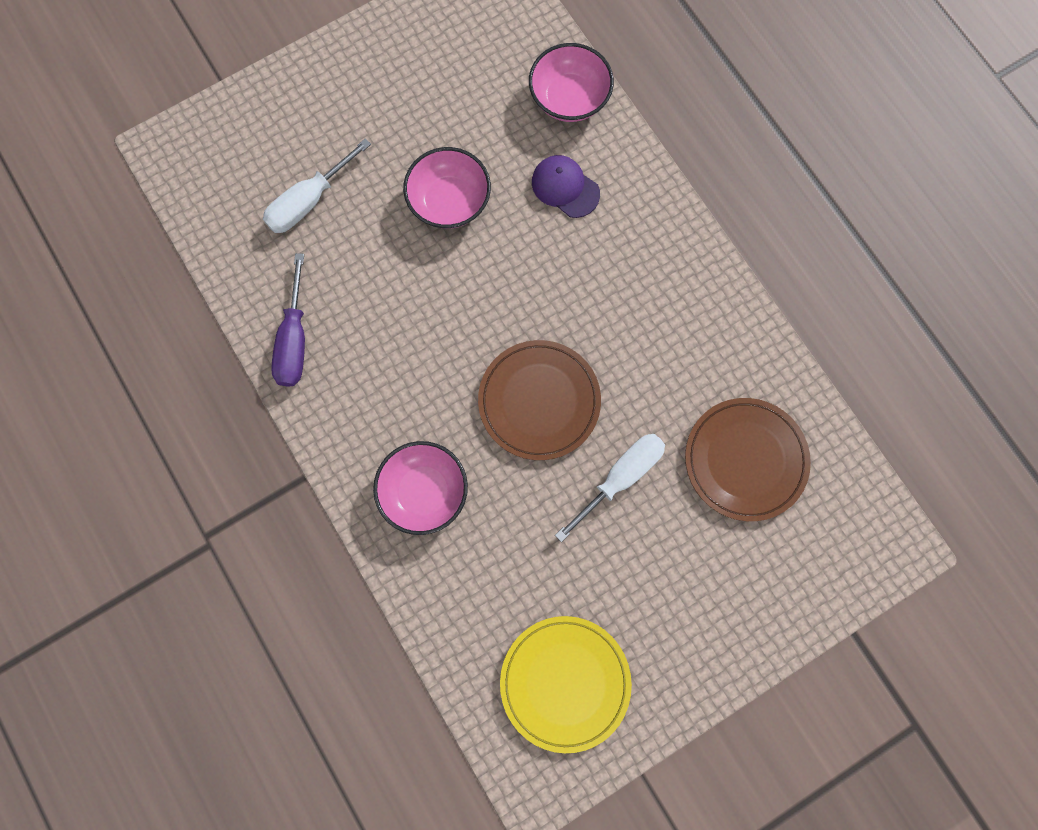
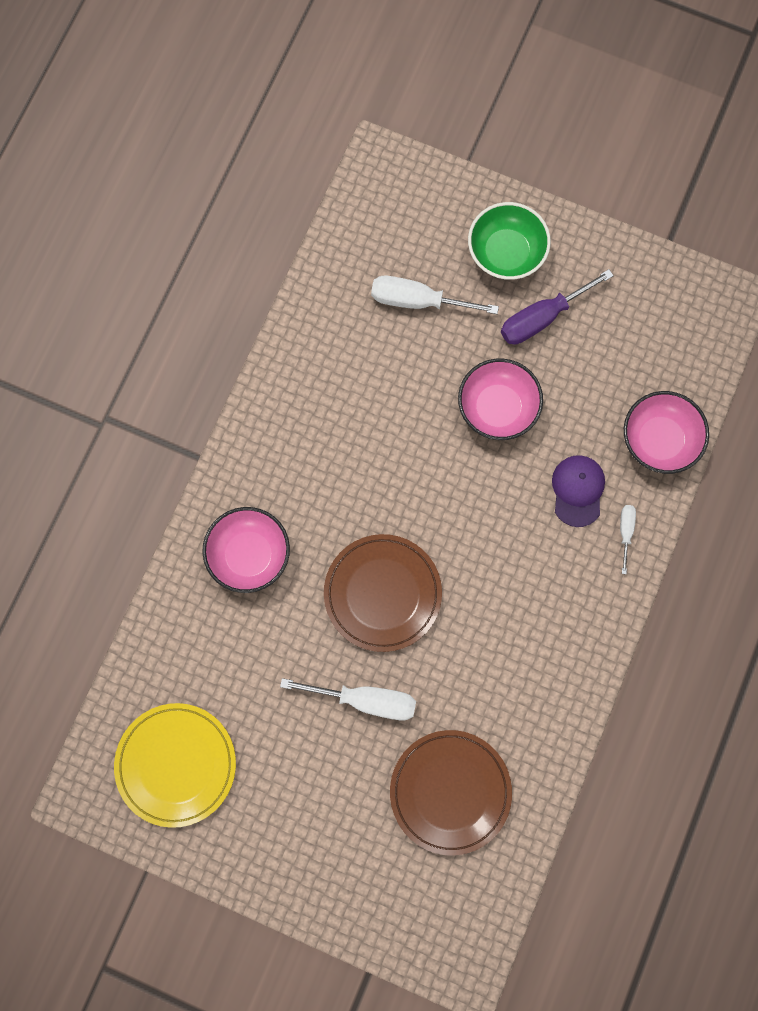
camera: 55 degrees right, 0 degrees up
purple screwdriver [271,253,305,387] -> purple screwdriver moved to [501,269,614,344]
none -> green bowl [468,202,551,280]
none -> white screwdriver [620,505,636,574]

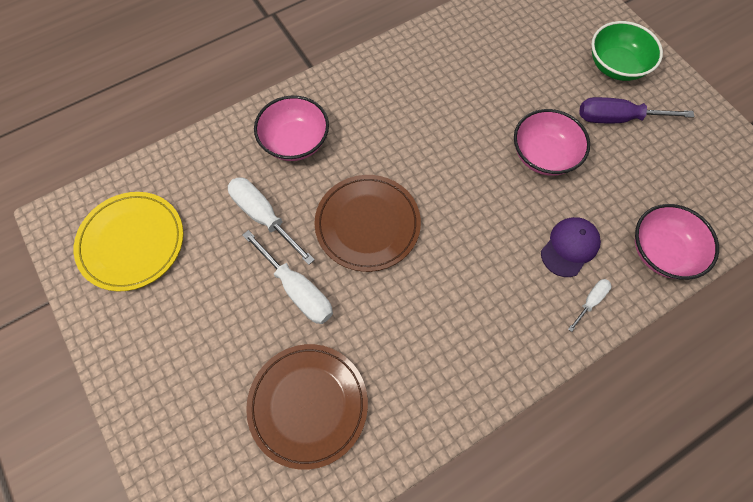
camera: 35 degrees right, 10 degrees down
white screwdriver [371,276,499,314] -> white screwdriver moved to [228,177,315,265]

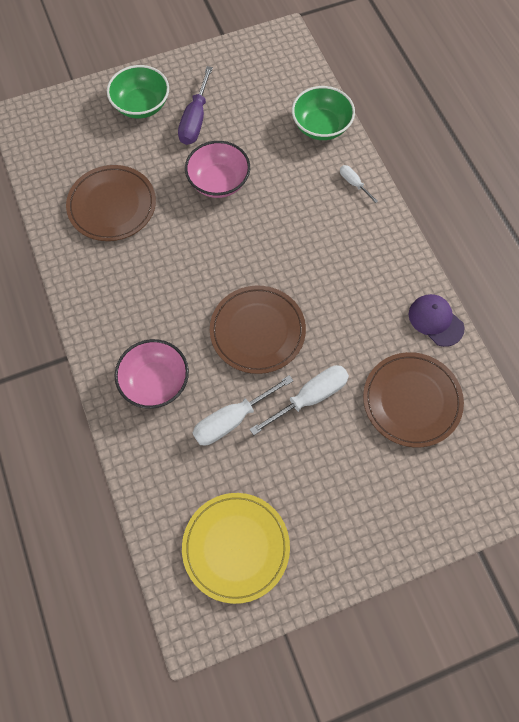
camera: 80 degrees left, 0 degrees up
purple cap [541,217,601,277] -> purple cap moved to [409,294,465,347]
pink bowl [635,204,719,280] -> green bowl [292,86,355,140]
none -> brown plate [66,165,156,241]

